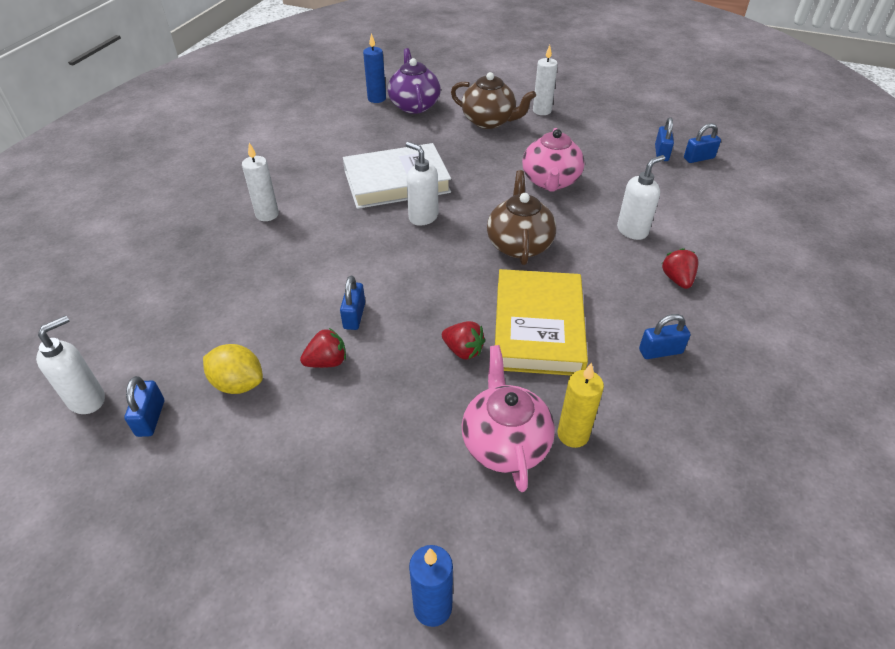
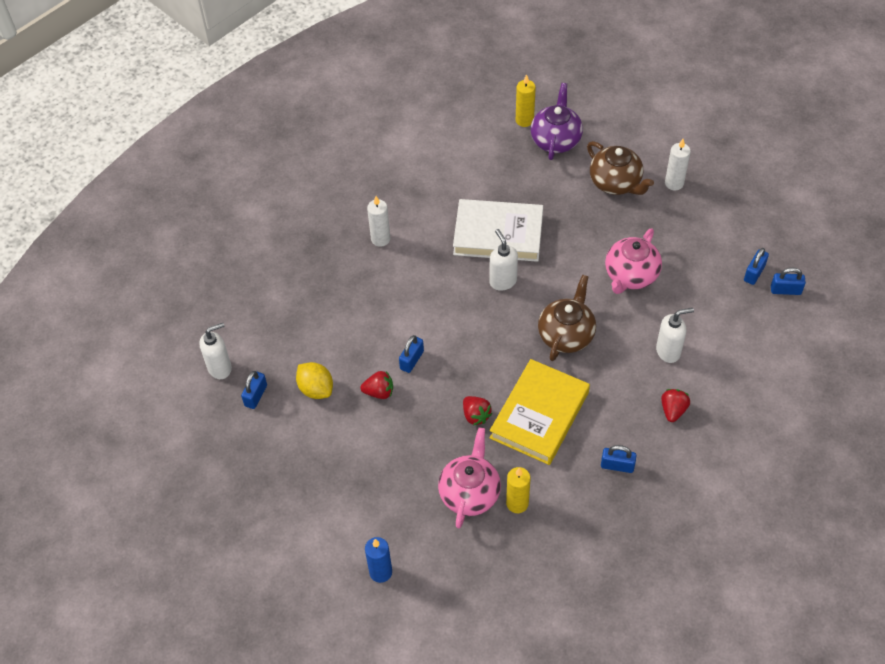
camera: 25 degrees right, 10 degrees up
blue candle [363,33,386,103] -> yellow candle [516,74,536,127]

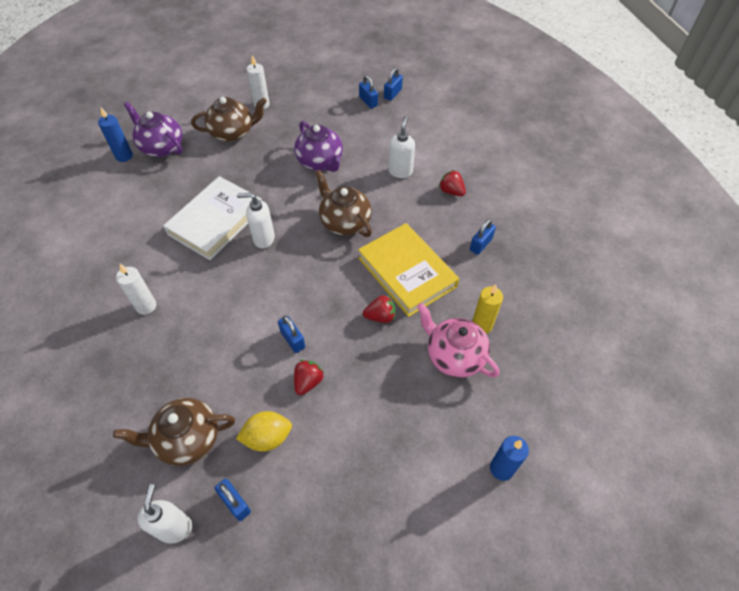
camera: 65 degrees left, 0 degrees up
yellow candle [516,74,536,127] -> blue candle [98,108,133,162]
pink teapot [605,228,662,294] -> purple teapot [294,121,343,172]
none -> brown teapot [113,398,235,466]

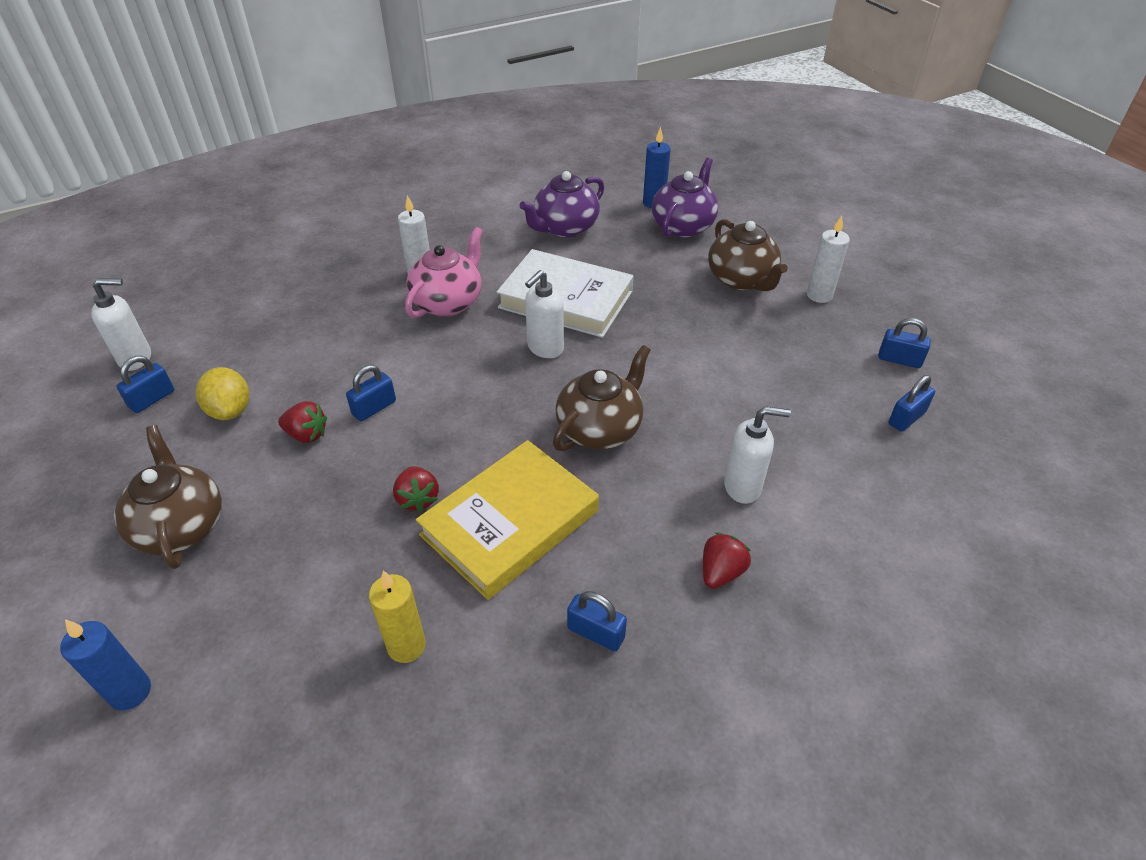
camera: 80 degrees right, 10 degrees down
brown teapot [113,398,235,466] -> brown teapot moved to [114,425,222,569]
white soap dispenser [237,193,275,248] -> white soap dispenser turned 135 degrees counterclockwise [525,270,564,358]
purple teapot [294,121,343,172] -> purple teapot moved to [519,171,604,238]
blue padlock [384,68,403,101] -> blue padlock moved to [878,318,931,368]
pink teapot [417,303,500,378] -> pink teapot moved to [405,227,483,318]

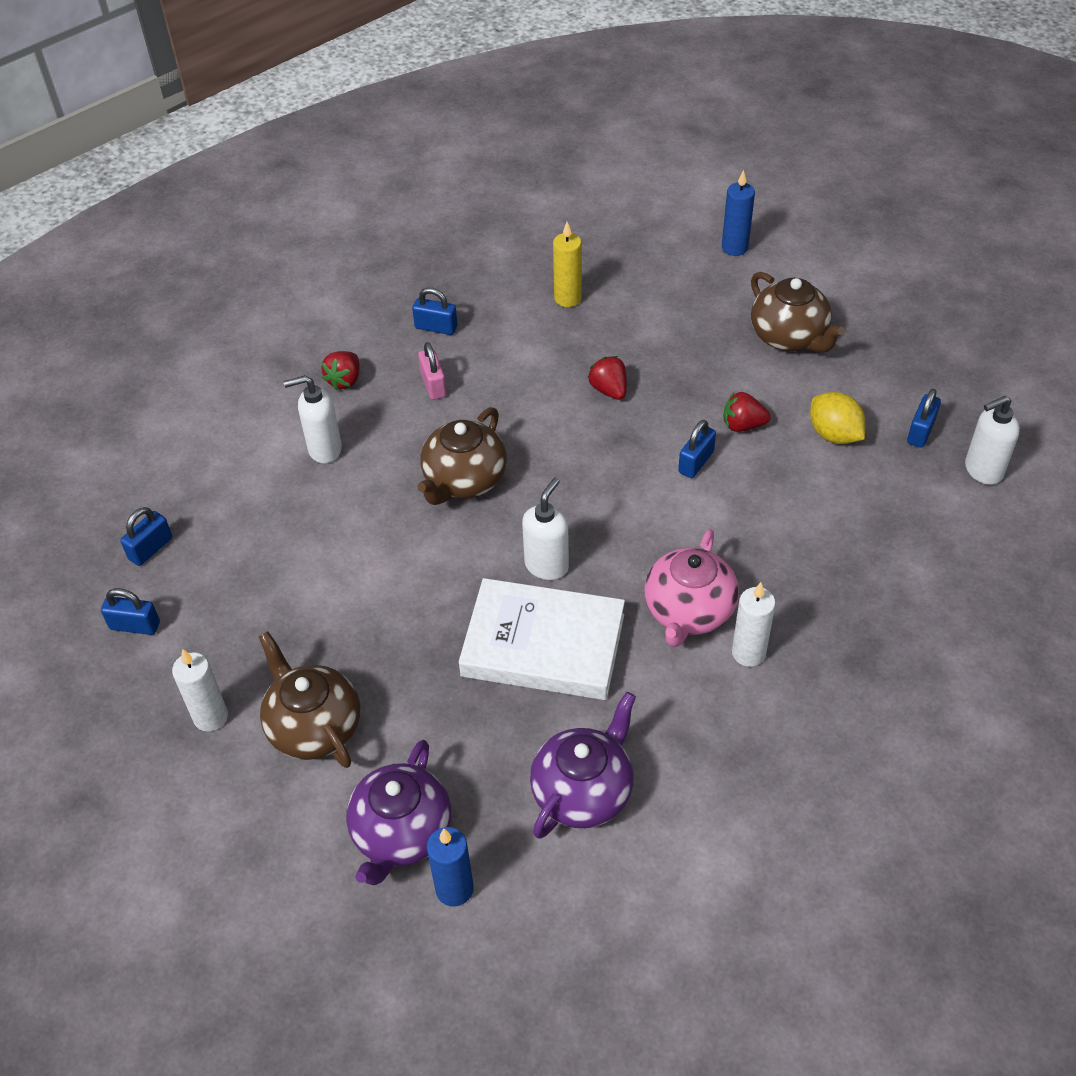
camera: 170 degrees right, 5 degrees up
yellow book [416,440,599,600] -> none
none -> pink padlock [418,342,447,400]

